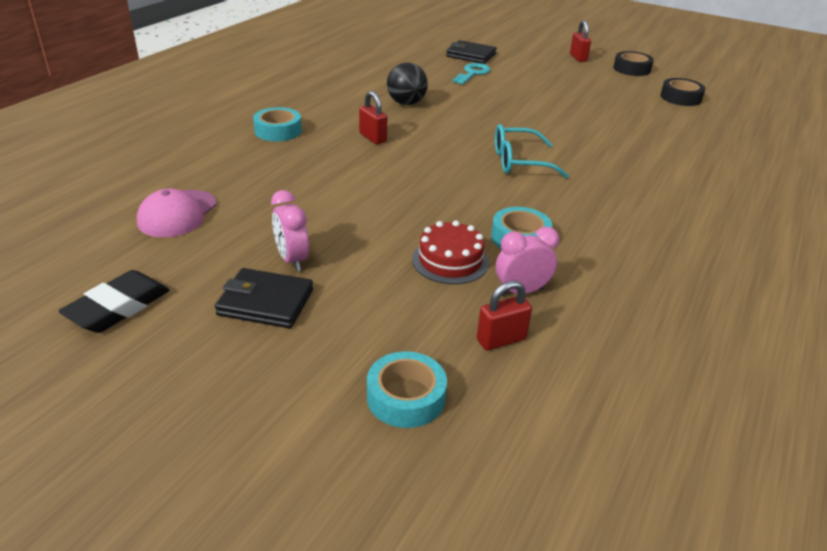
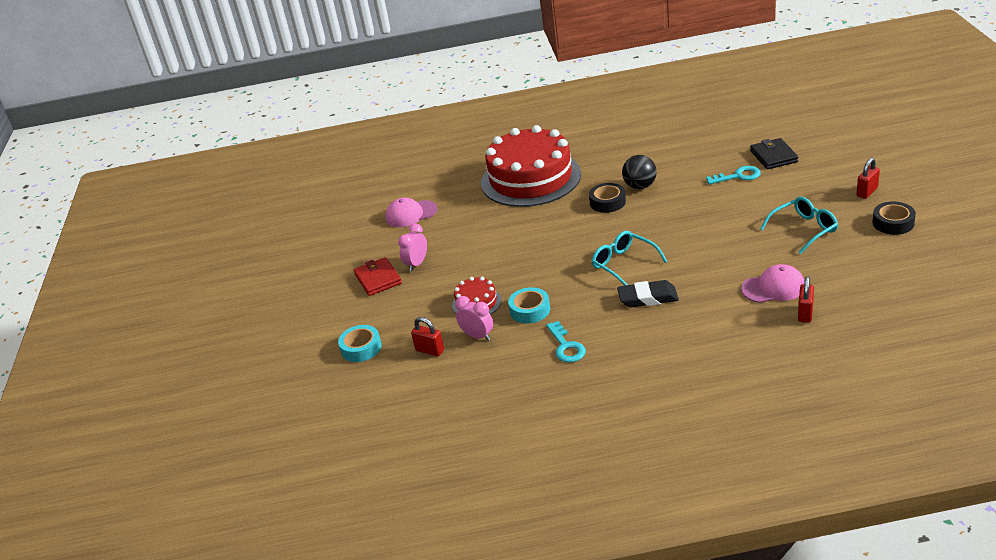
camera: 60 degrees right, 0 degrees up
black eraser [58,270,170,333] -> black eraser moved to [617,280,679,308]
black wallet [215,268,313,328] -> red wallet [354,257,402,296]
turquoise tape [253,107,302,141] -> red cake [481,125,581,207]
red padlock [359,91,387,144] -> red padlock moved to [798,276,814,323]
black tape [660,78,706,106] -> black tape moved to [589,183,626,213]
none -> turquoise key [546,321,586,363]
none -> pink cap [741,264,805,303]
none -> turquoise glasses [760,197,838,254]

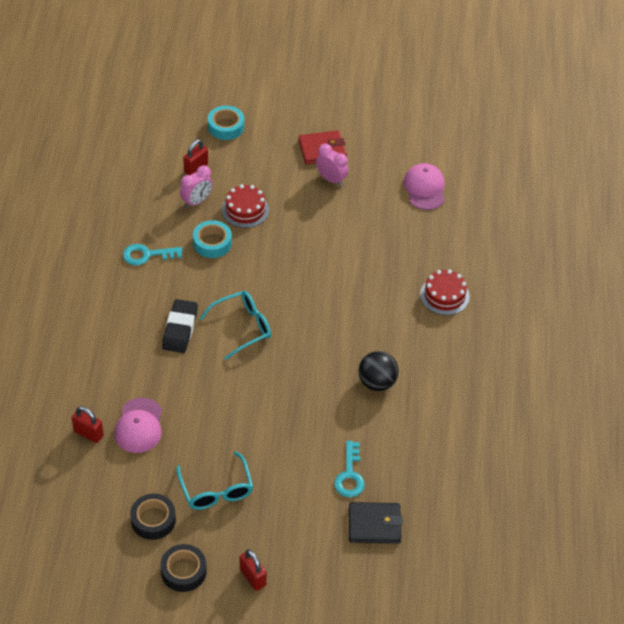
camera: 95 degrees right, 15 degrees up
red cake [481,125,581,207] -> red cake [420,269,470,315], size x0.42
black tape [589,183,626,213] -> black tape moved to [130,494,176,540]

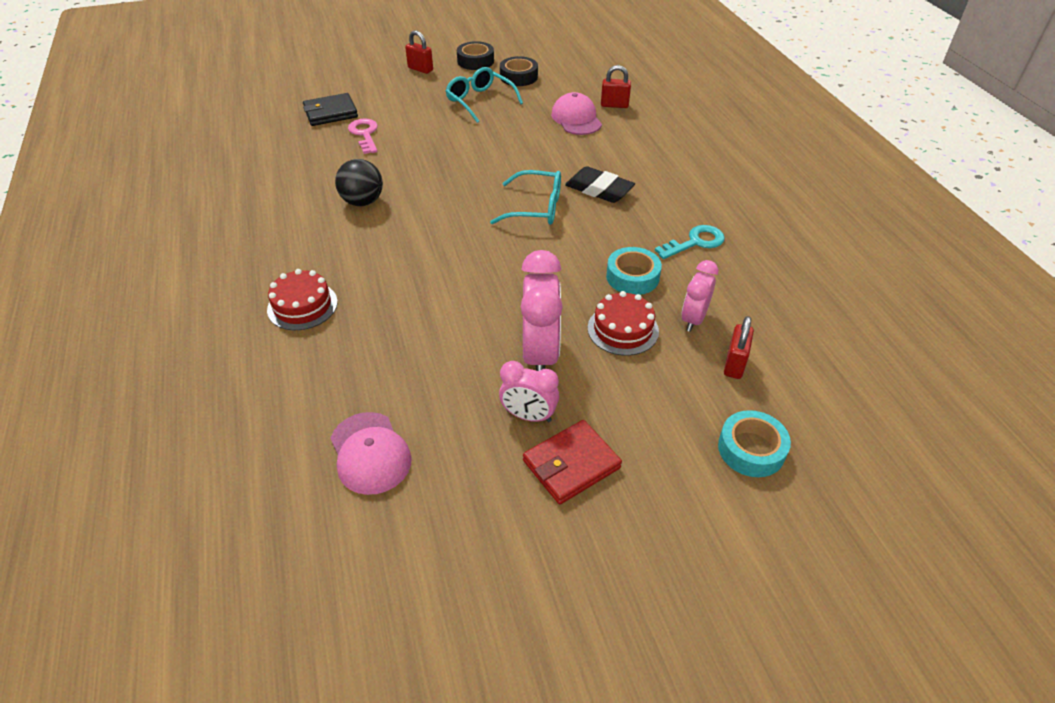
camera: 160 degrees right, 5 degrees down
black eraser [162,299,198,353] -> black eraser turned 45 degrees counterclockwise [565,166,635,203]
turquoise glasses [199,291,271,360] -> turquoise glasses turned 120 degrees counterclockwise [490,170,561,225]
turquoise key [334,441,365,497] -> pink key [348,118,378,154]
none -> pink clock [521,250,563,371]

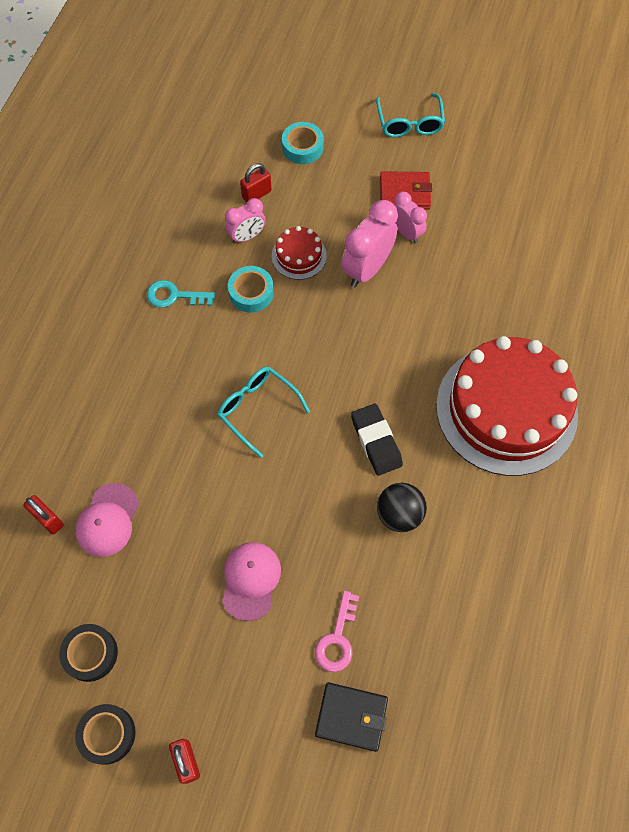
camera: 145 degrees left, 20 degrees up
red cake [267,269,338,330] -> red cake [436,336,578,476], size x2.36
pink cap [330,412,412,495] -> pink cap moved to [222,542,281,621]
turquoise glasses [446,67,523,123] -> turquoise glasses moved to [376,93,445,137]
black eraser [565,166,635,203] -> black eraser moved to [351,404,403,476]

